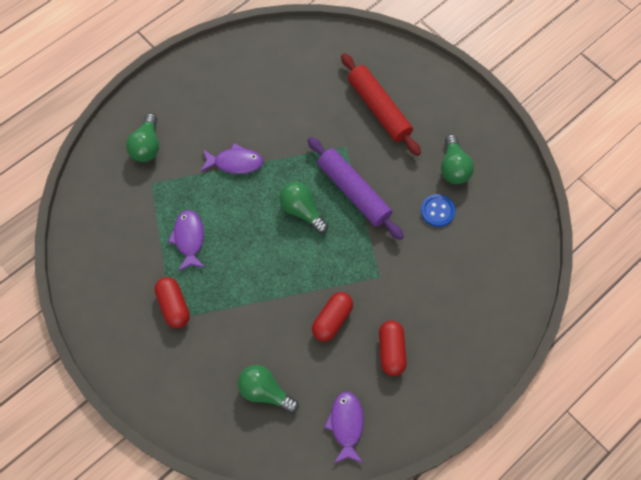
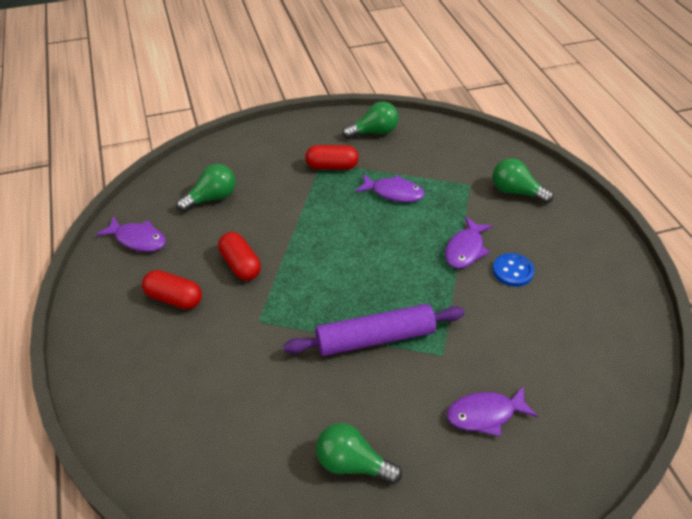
camera: 115 degrees right, 20 degrees down
green light bulb [279,182,328,234] -> green light bulb moved to [342,102,399,139]
red rolling pin [341,53,421,156] -> purple fish [447,386,538,437]
blue button [421,194,455,227] -> blue button moved to [493,253,534,287]

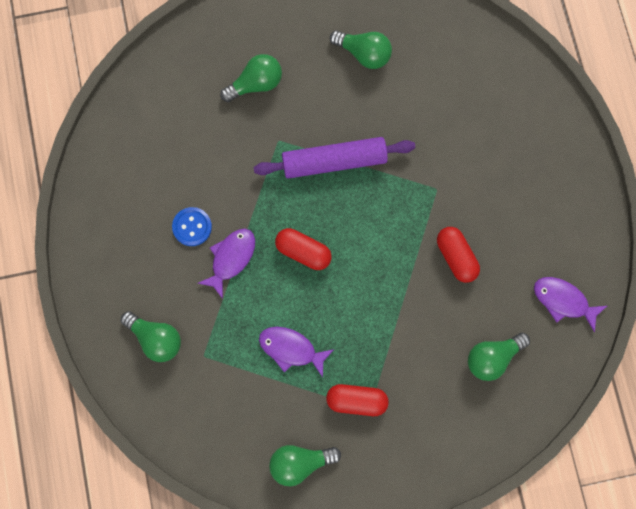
camera: 175 degrees left, 30 degrees up
red capsule [142,270,202,309] -> red capsule moved to [275,228,332,270]
purple fish [447,386,538,437] -> green light bulb [220,54,282,102]

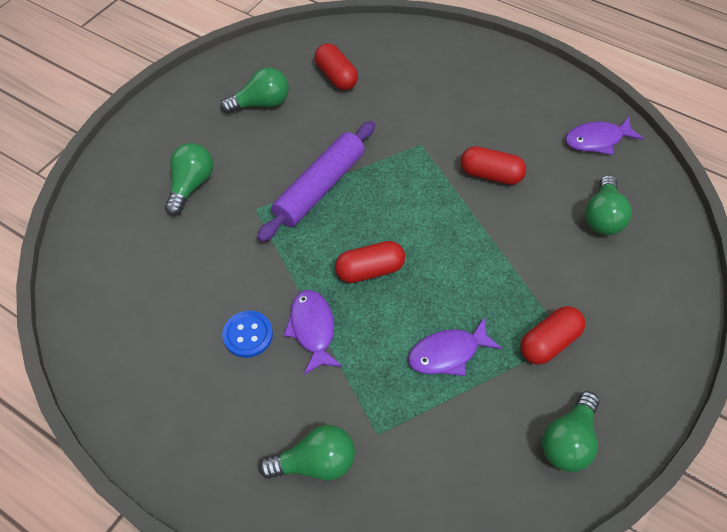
camera: 45 degrees left, 20 degrees down
none -> red capsule [315,43,358,90]

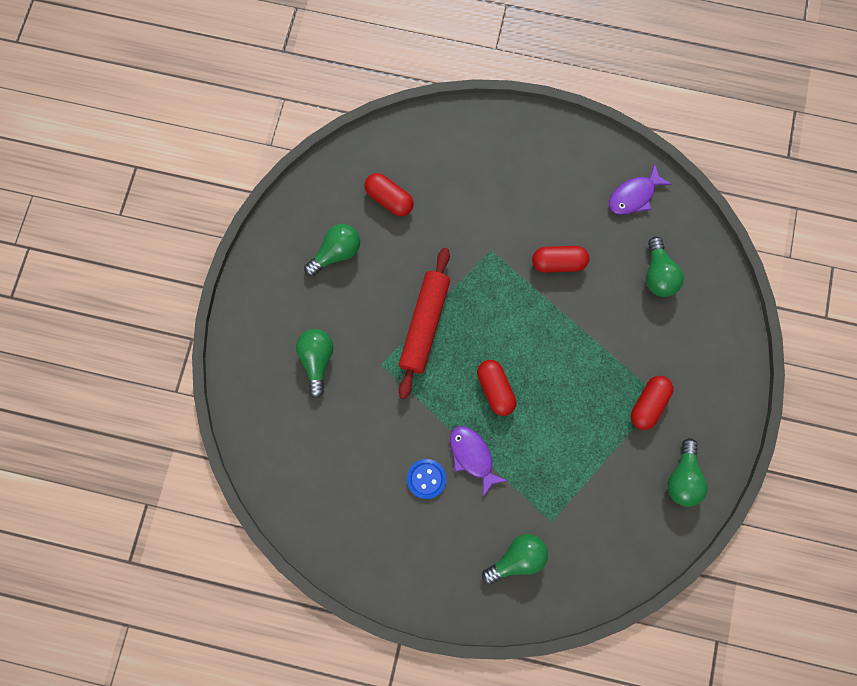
camera: 20 degrees left, 20 degrees up
purple rolling pin [257,121,375,242] -> red rolling pin [399,248,450,399]
red capsule [335,241,405,283] -> red capsule turned 75 degrees counterclockwise [477,360,516,416]
purple fish [408,318,502,376] -> none

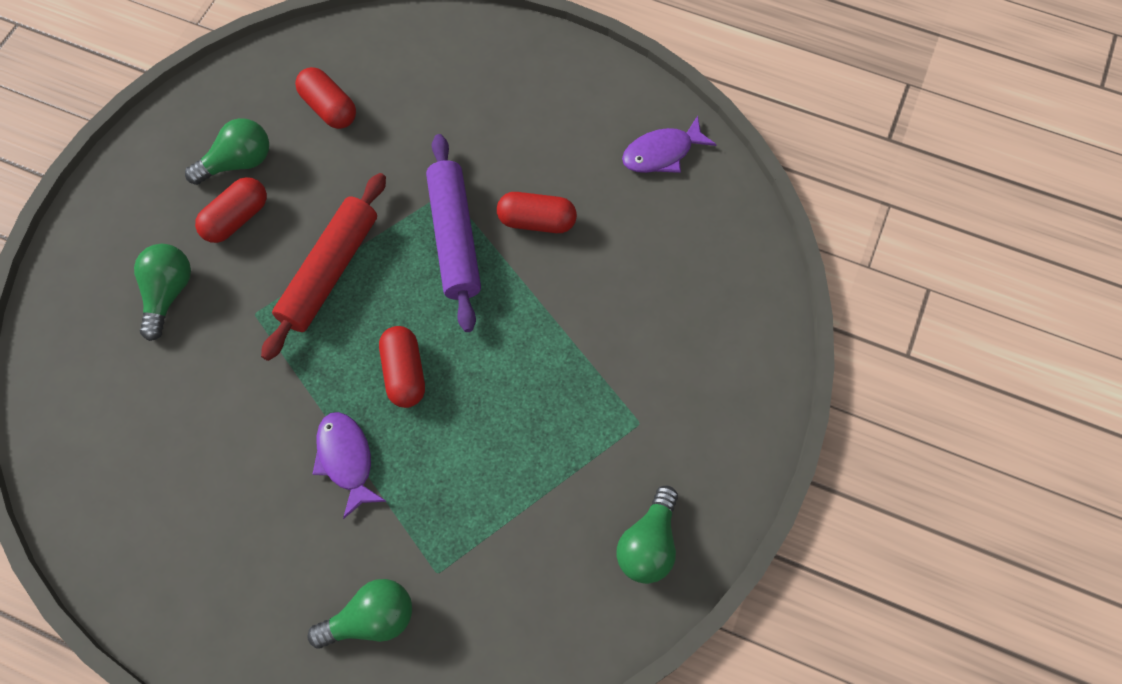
camera: 10 degrees right, 10 degrees down
blue button [407,459,446,499] -> none
red capsule [631,376,673,430] -> red capsule moved to [195,177,267,243]
green light bulb [646,237,684,297] -> none
none -> purple rolling pin [426,134,481,332]

